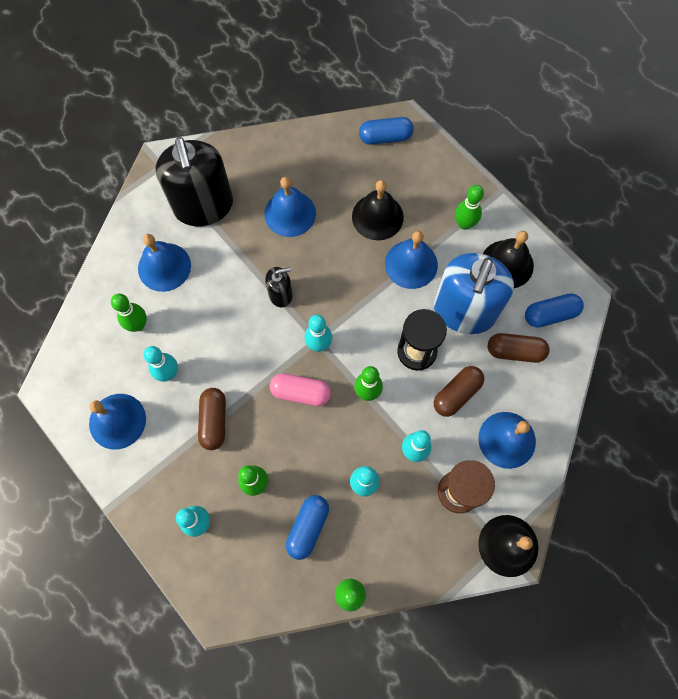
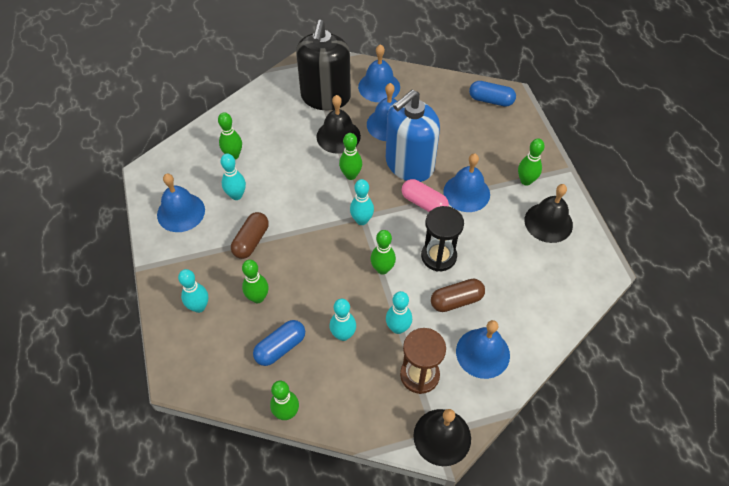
camera: 25 degrees right, 15 degrees down
blue bell [138,234,191,292] -> blue bell moved to [358,44,400,102]
black soap dispenser [265,267,293,308] -> green bowling pin [339,133,362,180]
pink capsule [270,373,331,406] -> pink capsule moved to [402,179,449,212]
black bell [352,180,404,240] -> black bell moved to [316,95,361,154]
blue soap dispenser [434,253,514,334] -> blue soap dispenser moved to [386,90,440,182]
brown capsule [488,333,550,363] -> none
blue capsule [525,293,584,328] -> none

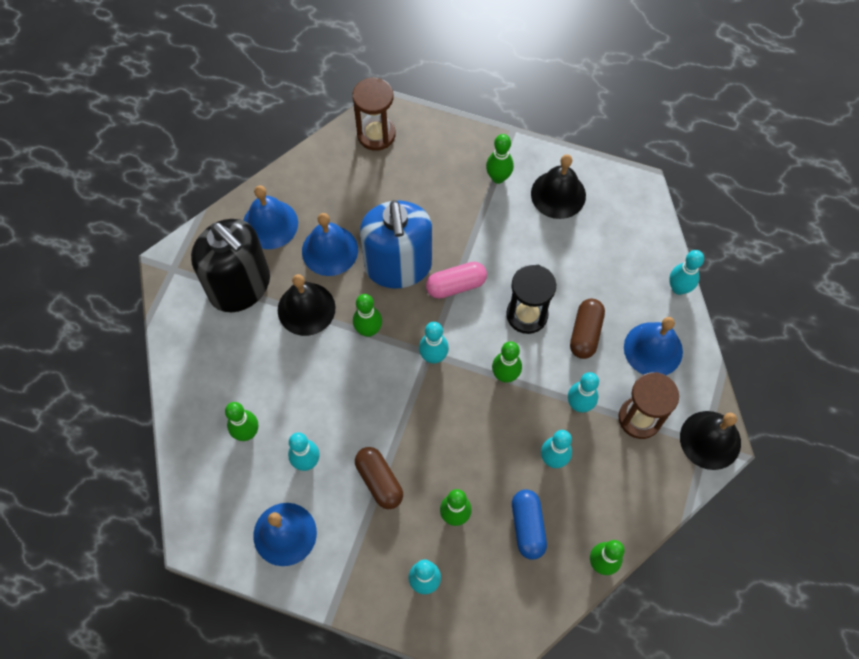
camera: 55 degrees left, 10 degrees up
blue bell [443,154,490,212] -> none
blue capsule [469,81,516,107] -> brown hourglass [352,78,395,151]
none -> turquoise bowling pin [669,250,704,295]

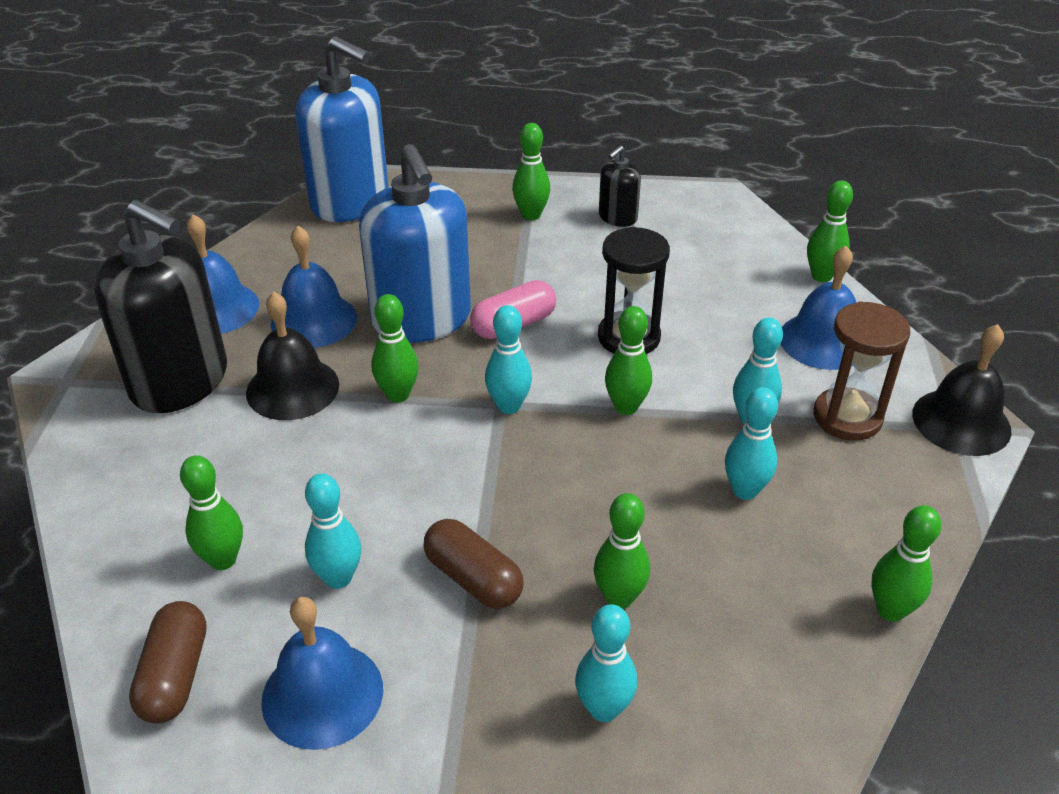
camera: 15 degrees left, 25 degrees down
brown hourglass [352,78,395,151] -> blue soap dispenser [296,36,389,222]
blue capsule [512,489,547,560] -> none
black bell [531,154,586,219] -> black soap dispenser [599,145,641,227]
brown capsule [570,299,605,359] -> brown capsule moved to [129,601,207,724]
turquoise bowling pin [669,250,704,295] -> green bowling pin [807,180,853,282]

